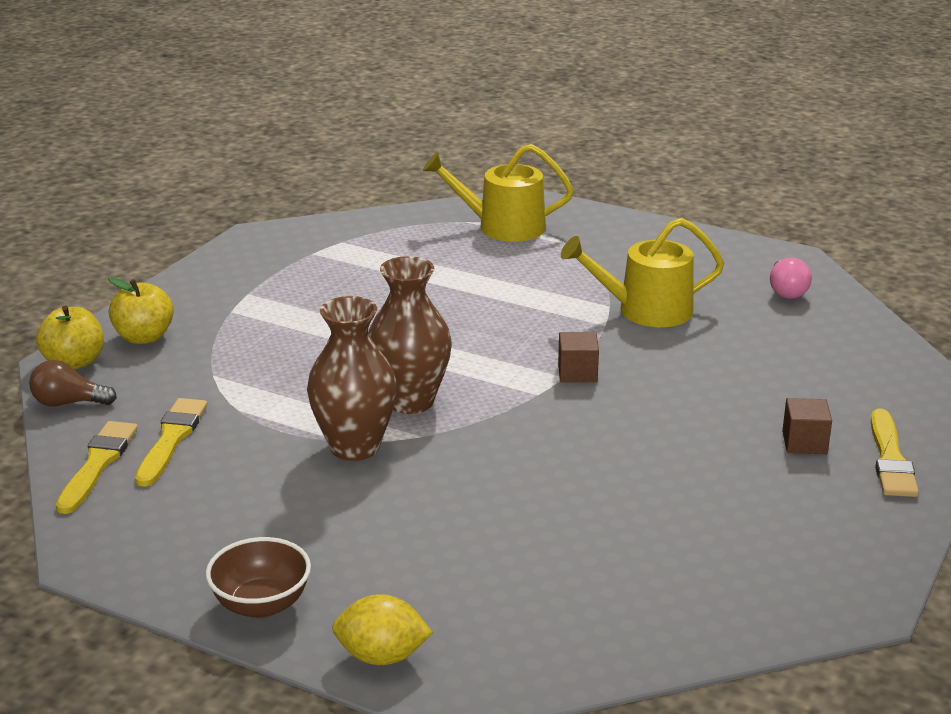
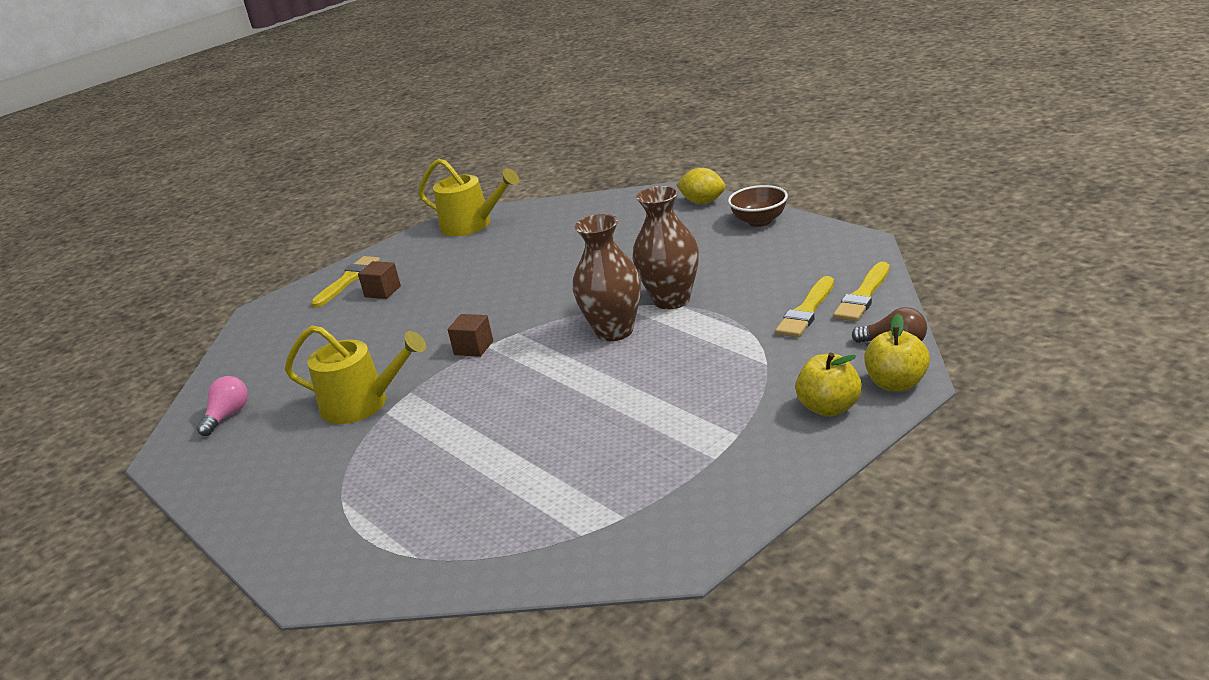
camera: 155 degrees left, 0 degrees up
yellow watering can [423,144,574,242] -> yellow watering can moved to [418,159,519,236]

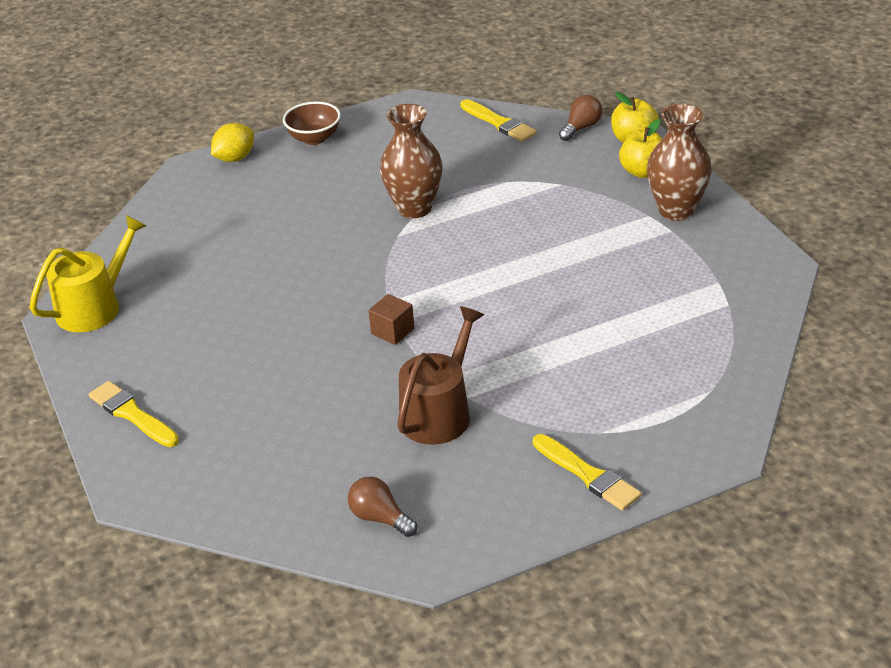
camera: 75 degrees left, 10 degrees up
pink light bulb [197,376,248,436] -> brown light bulb [348,477,417,537]
yellow watering can [285,325,426,424] -> brown watering can [397,306,484,445]
brown cube [358,261,401,299] -> none
brown vase [573,214,641,341] -> brown vase moved to [647,104,712,221]
yellow brush [775,276,834,337] -> yellow brush moved to [533,434,641,511]

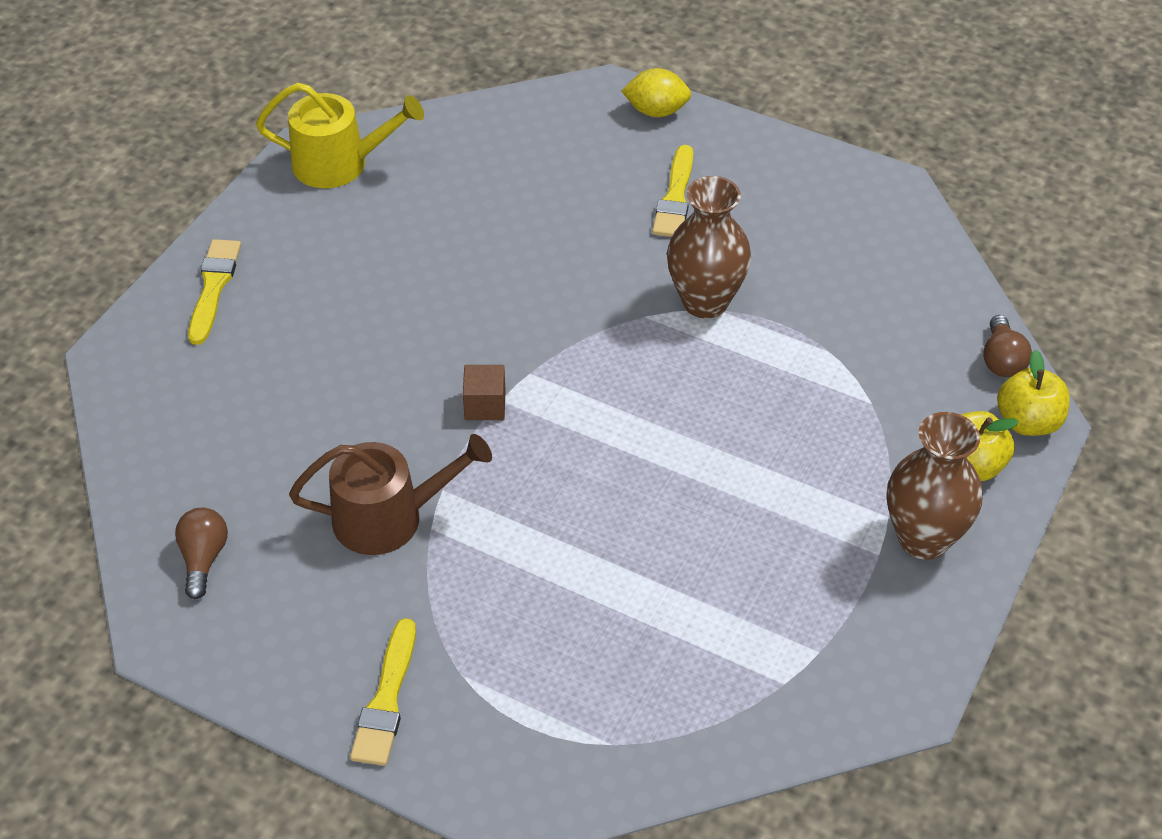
camera: 50 degrees right, 10 degrees up
brown bowl [283,102,341,145] -> none
yellow brush [460,99,537,142] -> yellow brush moved to [652,145,693,237]
brown light bulb [559,95,602,141] -> brown light bulb turned 90 degrees clockwise [983,315,1032,377]

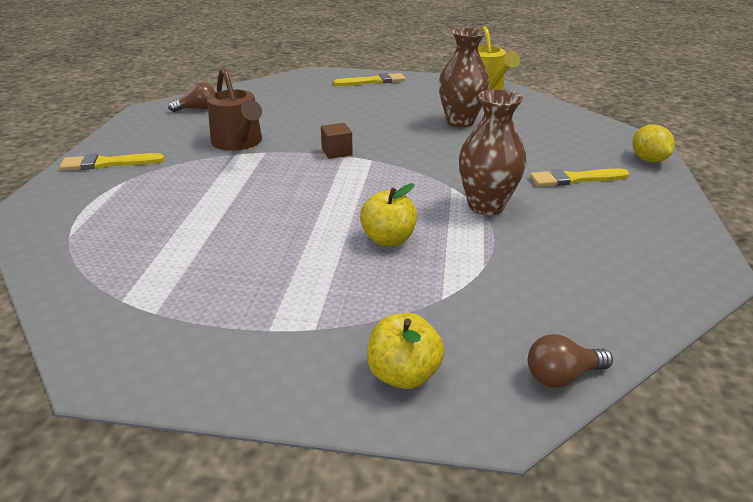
camera: 70 degrees right, 15 degrees down
brown vase [887,412,983,560] -> brown vase moved to [439,28,490,127]
yellow apple [997,349,1070,436] -> yellow apple moved to [360,183,417,246]

